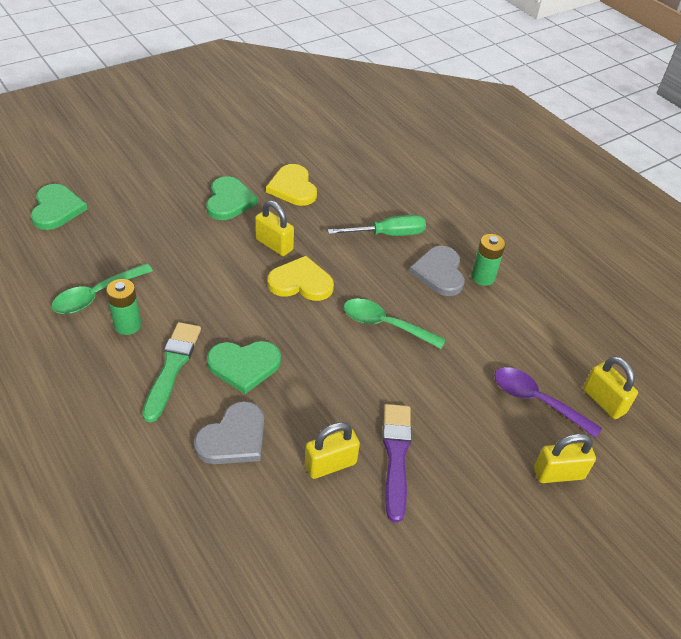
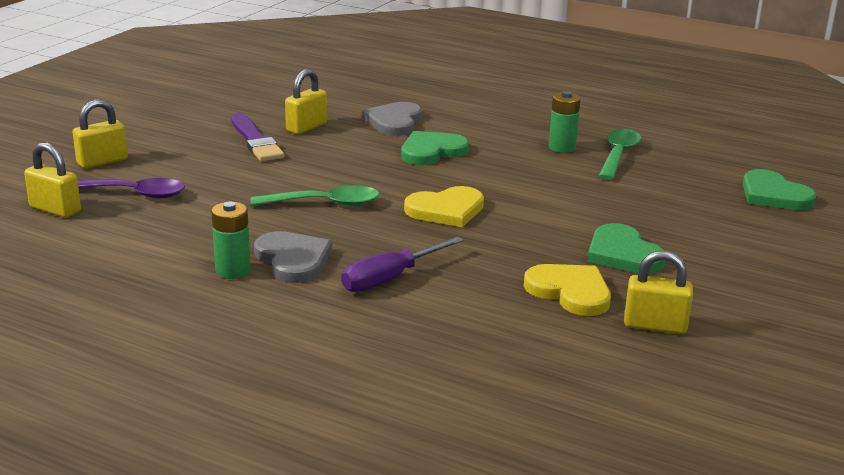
camera: 155 degrees right, 20 degrees down
green brush [142,322,201,422] -> none
yellow padlock [255,200,294,256] -> yellow padlock moved to [624,251,693,334]
green screwdriver [328,215,426,236] -> purple screwdriver [341,236,464,292]

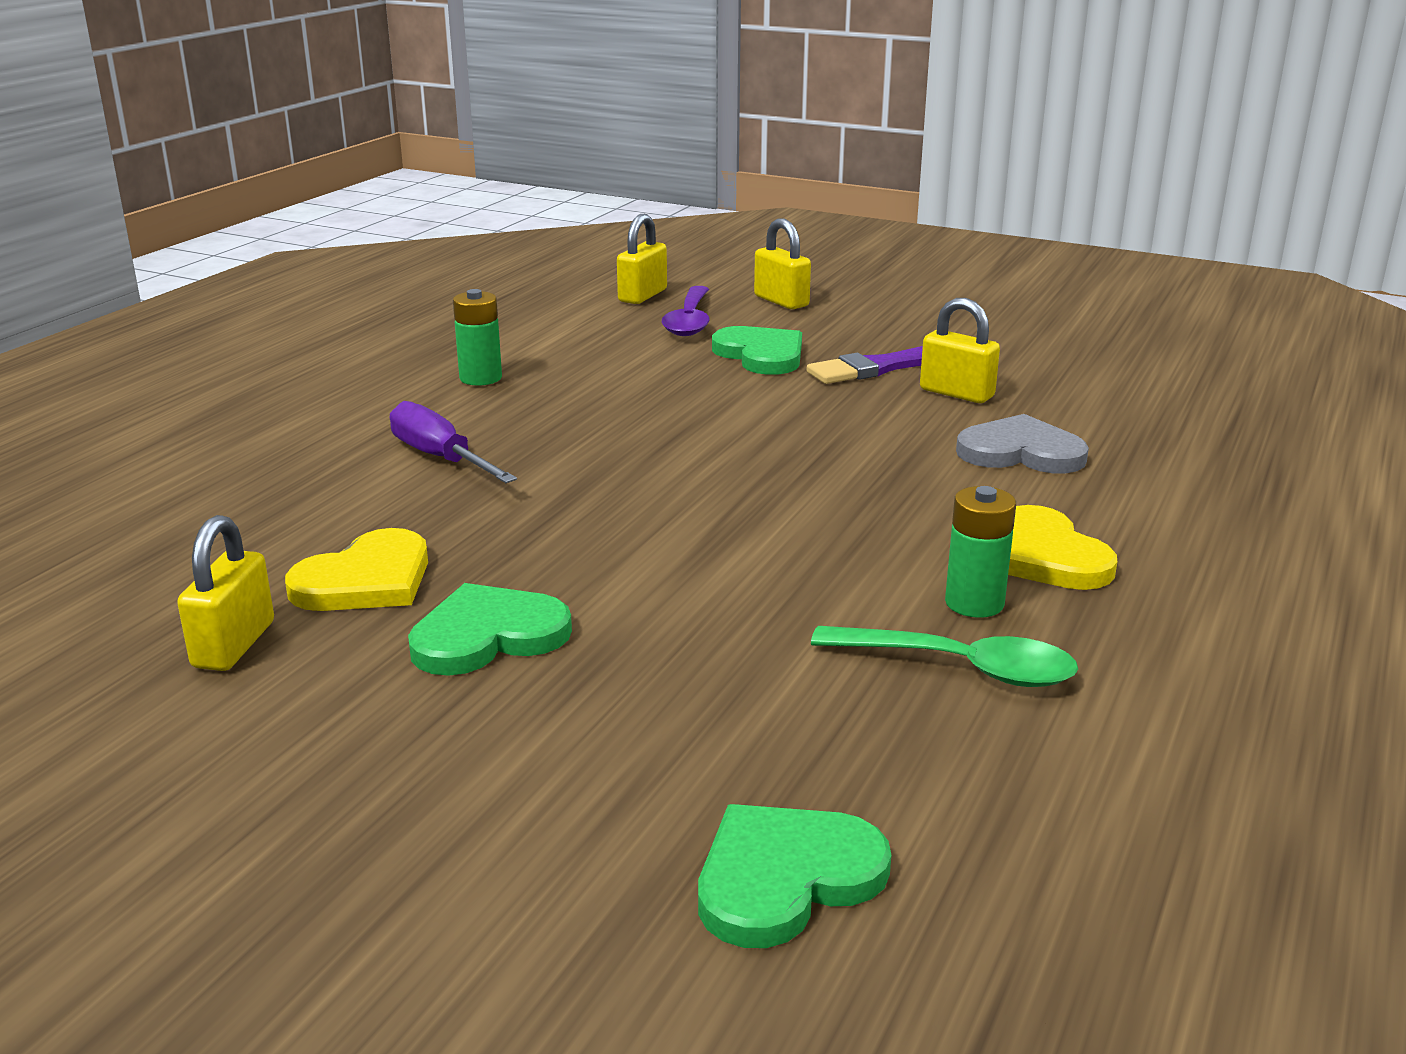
camera: 90 degrees right, 0 degrees up
green spoon [251,185,379,206] -> none
grey heart [254,231,332,283] -> none
green heart [401,131,469,165] -> green heart moved to [712,326,802,375]
yellow heart [404,186,484,227] -> yellow heart moved to [1008,505,1117,590]

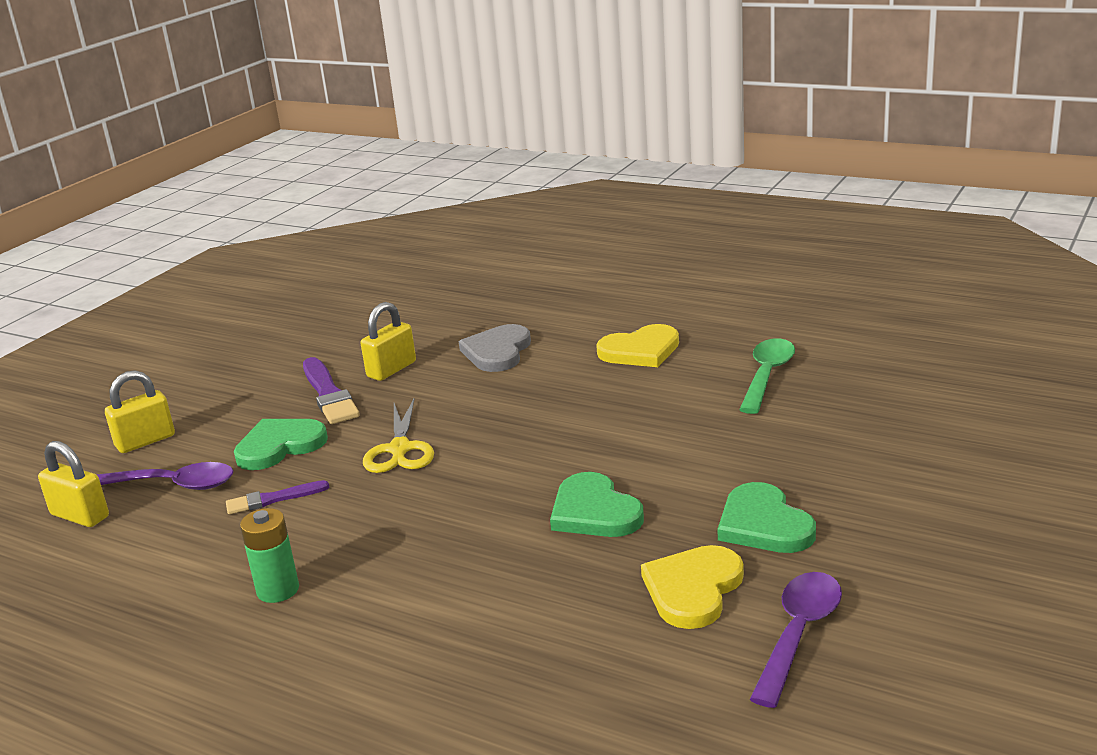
camera: 85 degrees left, 0 degrees up
yellow padlock [177,515,274,671] -> purple spoon [750,572,842,708]
yellow heart [285,528,428,611] -> yellow heart turned 105 degrees counterclockwise [641,545,744,629]
purple screwdriver [390,401,517,483] -> none
green heart [698,804,891,948] -> green heart moved to [550,472,644,537]
green battery [945,486,1016,618] -> none
none -> purple brush [226,480,329,514]
none -> yellow scissors [363,399,434,473]

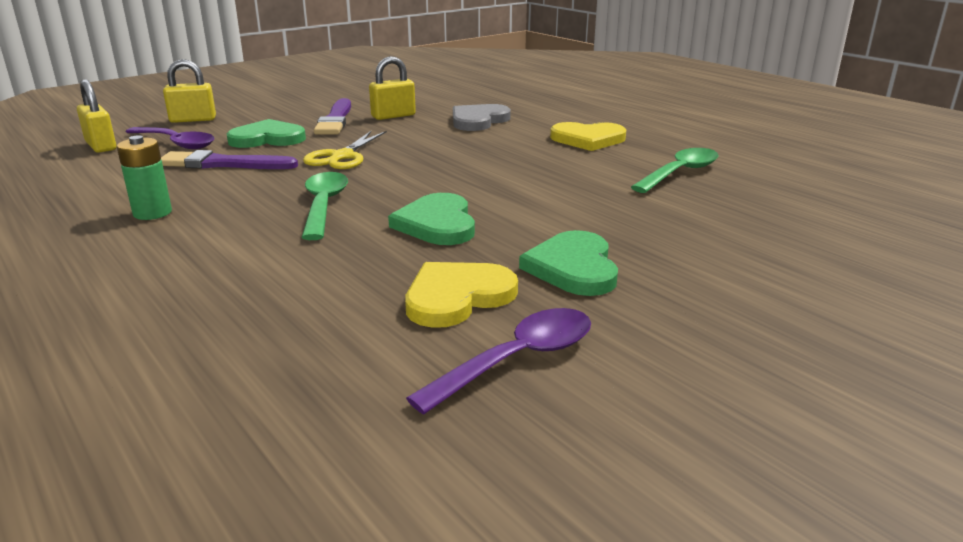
camera: 20 degrees right, 0 degrees up
purple brush [226,480,329,514] -> purple brush [161,150,298,169], size x1.64
none -> green spoon [301,172,348,240]

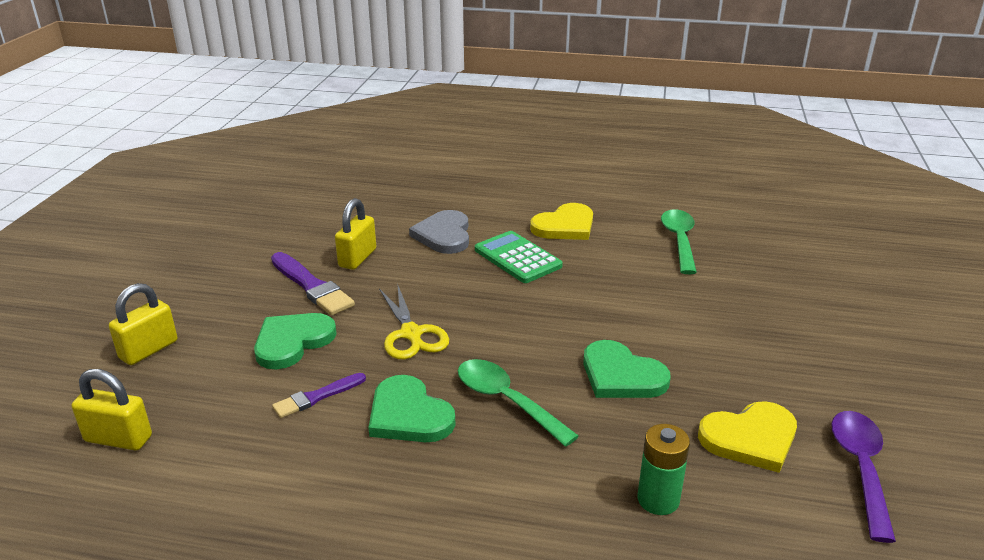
camera: 40 degrees left, 5 degrees up
green battery [117,135,172,220] -> green battery moved to [637,424,690,515]
purple spoon [126,127,215,149] -> none
purple brush [161,150,298,169] -> purple brush [272,373,366,418], size x0.61
yellow heart [405,262,518,328] -> yellow heart turned 120 degrees counterclockwise [698,401,797,473]
green heart [519,230,618,296] -> green heart moved to [368,375,456,442]
none -> green calculator [475,231,563,283]

